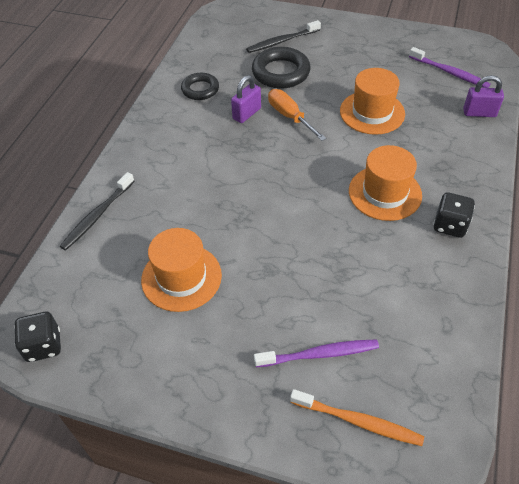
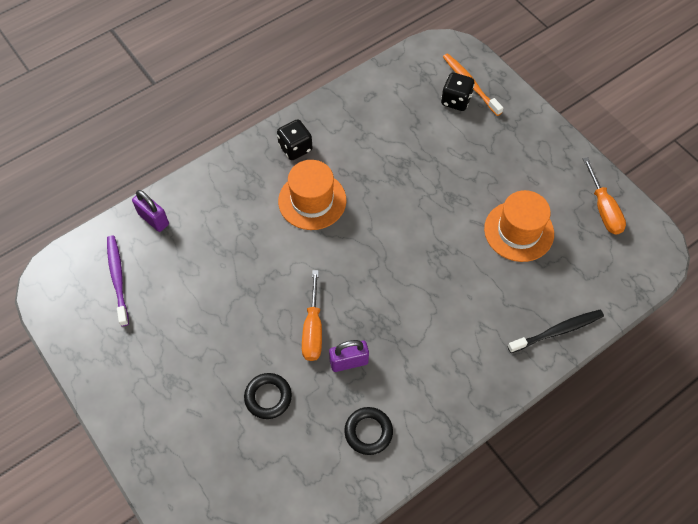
camera: 145 degrees left, 10 degrees up
black dice [14,312,61,362] -> black dice moved to [441,72,475,111]
black toothbrush [246,20,321,53] -> none
black ring [252,47,310,89] -> black ring [244,373,292,419], size x0.64
purple toothbrush [254,339,379,367] -> none
orange hat [340,68,405,135] -> none
none -> orange screwdriver [583,157,626,235]

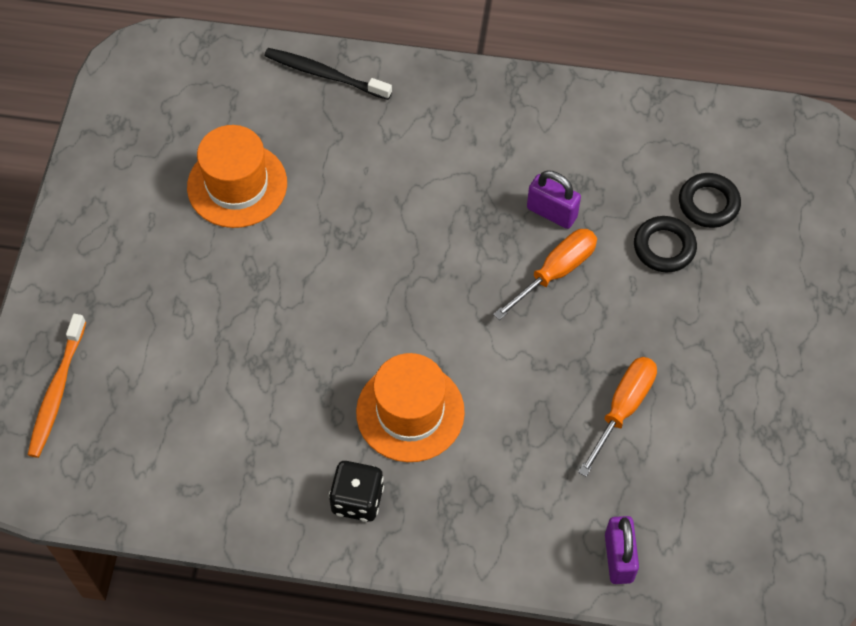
camera: 135 degrees left, 0 degrees up
purple toothbrush [107,236,129,326] -> none
black ring [344,407,393,455] -> black ring moved to [679,173,741,228]
black dice [441,72,475,111] -> none
orange screwdriver [583,157,626,235] -> orange screwdriver moved to [578,357,657,477]

